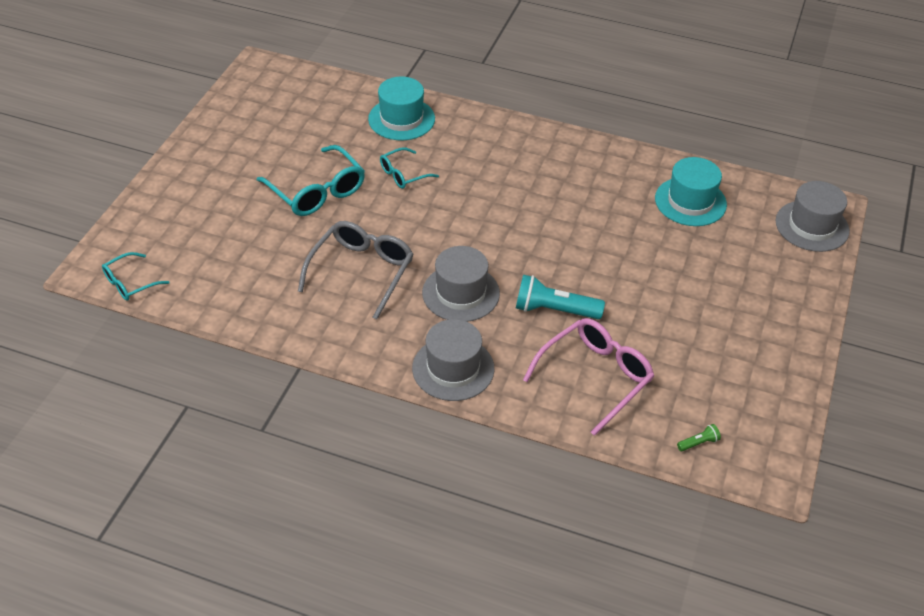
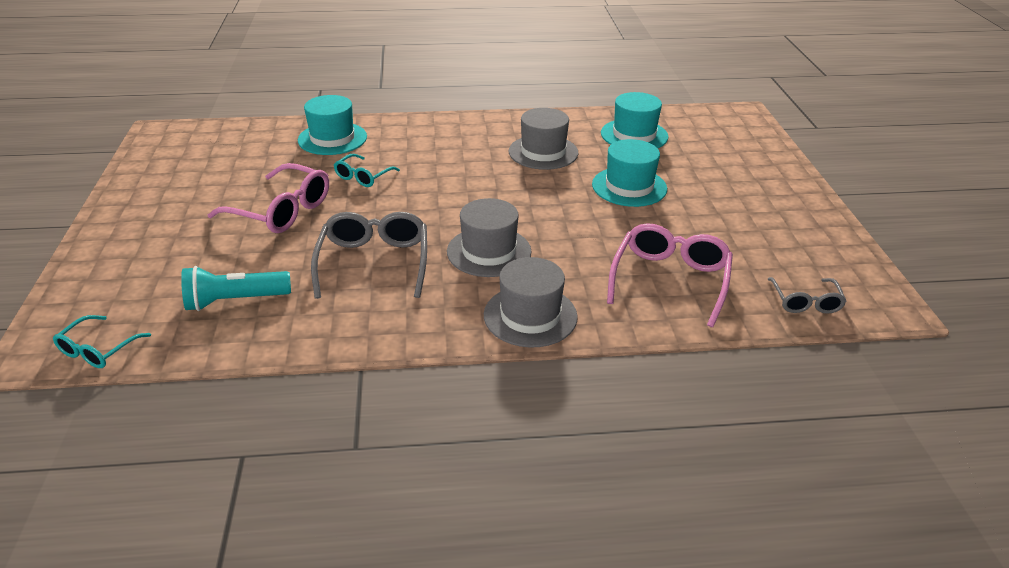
camera: 25 degrees left, 10 degrees down
turquoise glasses [257,145,365,216] -> pink glasses [207,163,329,233]
turquoise flashlight [516,275,605,319] -> turquoise flashlight moved to [181,266,291,311]
green flashlight [677,424,721,451] -> grey glasses [768,277,846,314]
grey hat [775,181,850,252] -> grey hat moved to [509,108,578,170]
none -> turquoise hat [592,139,667,207]

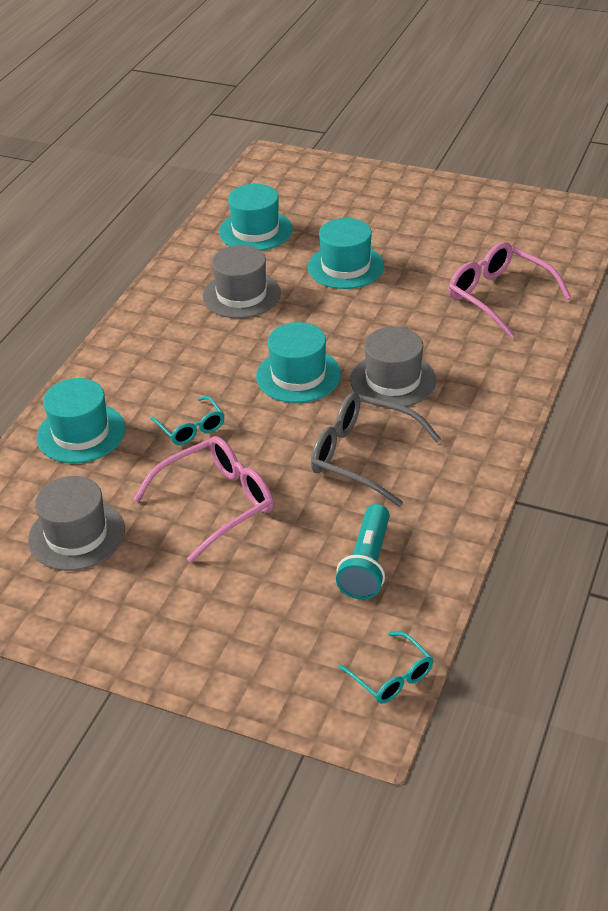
camera: 60 degrees left, 5 degrees up
grey hat [484,257,578,347] -> grey hat moved to [28,476,125,571]
grey glasses [768,277,846,314] -> none
none -> turquoise hat [256,322,341,403]

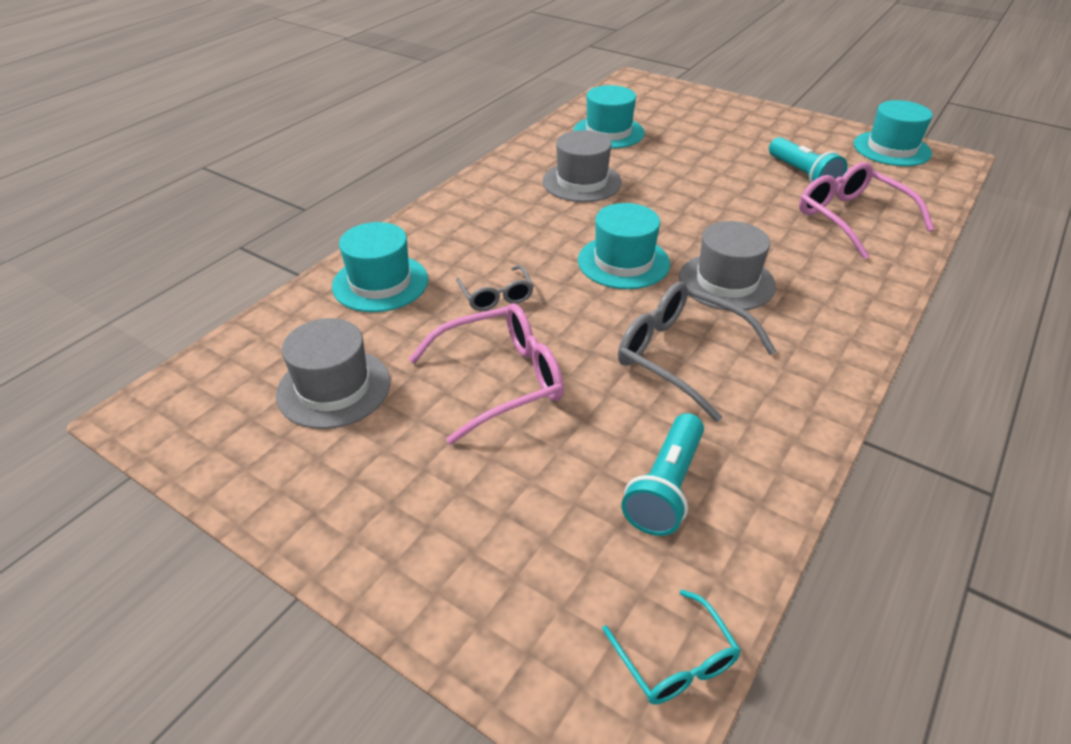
camera: 10 degrees right, 0 degrees up
turquoise glasses [151,396,225,445] -> grey glasses [456,265,533,311]
turquoise hat [308,218,384,289] -> turquoise hat moved to [854,100,933,166]
none -> turquoise flashlight [769,137,848,186]

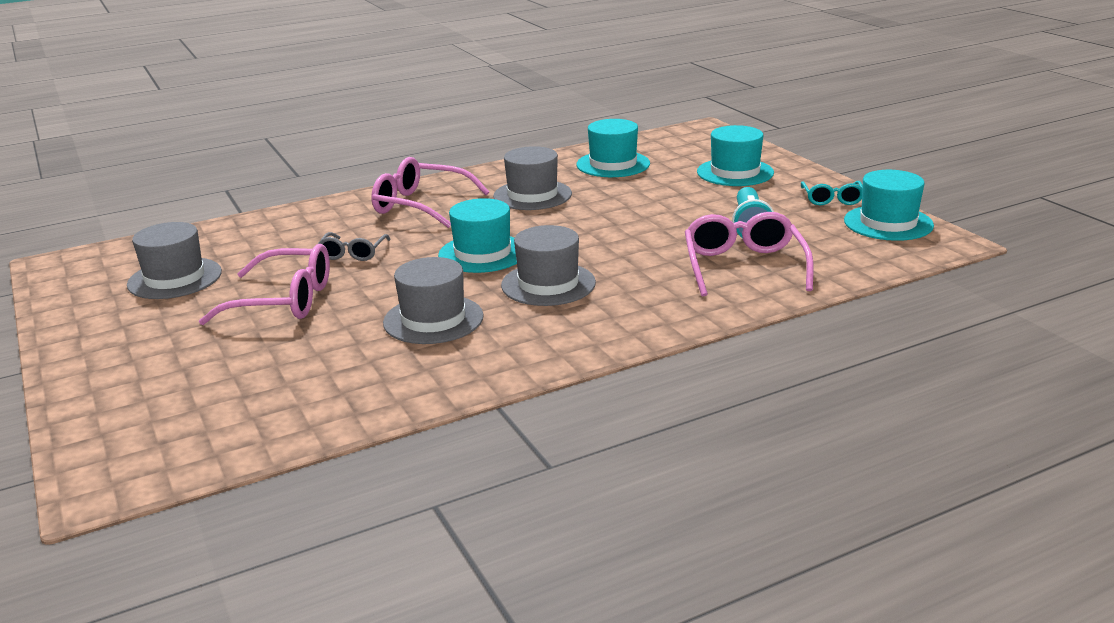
camera: 30 degrees right, 15 degrees down
turquoise hat [332,222,428,312] -> turquoise hat moved to [697,125,774,186]
turquoise glasses [602,589,741,705] -> turquoise glasses moved to [801,181,863,205]
grey glasses [618,282,777,422] -> grey hat [383,257,484,344]
turquoise flashlight [621,413,704,536] -> none
none -> pink glasses [371,157,490,228]

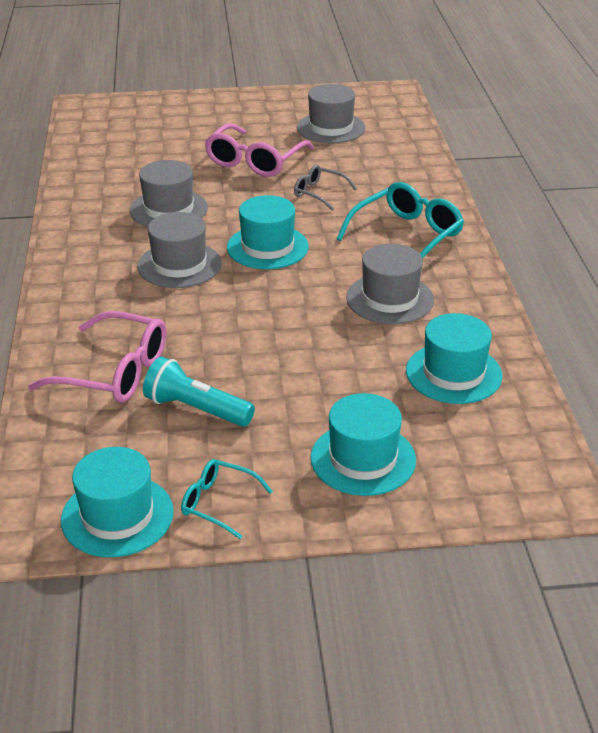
camera: 110 degrees right, 10 degrees up
pink glasses [371,157,490,228] -> turquoise glasses [337,182,464,259]

